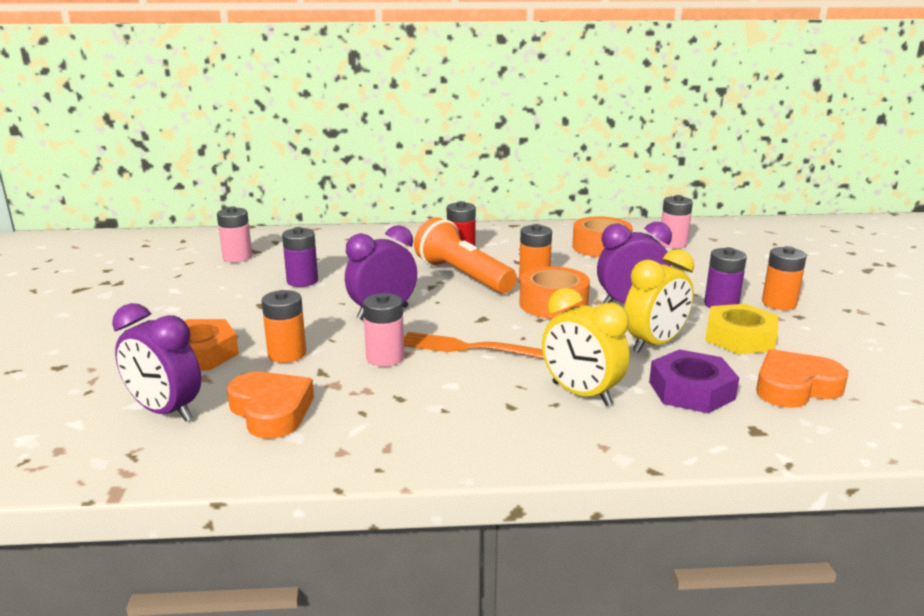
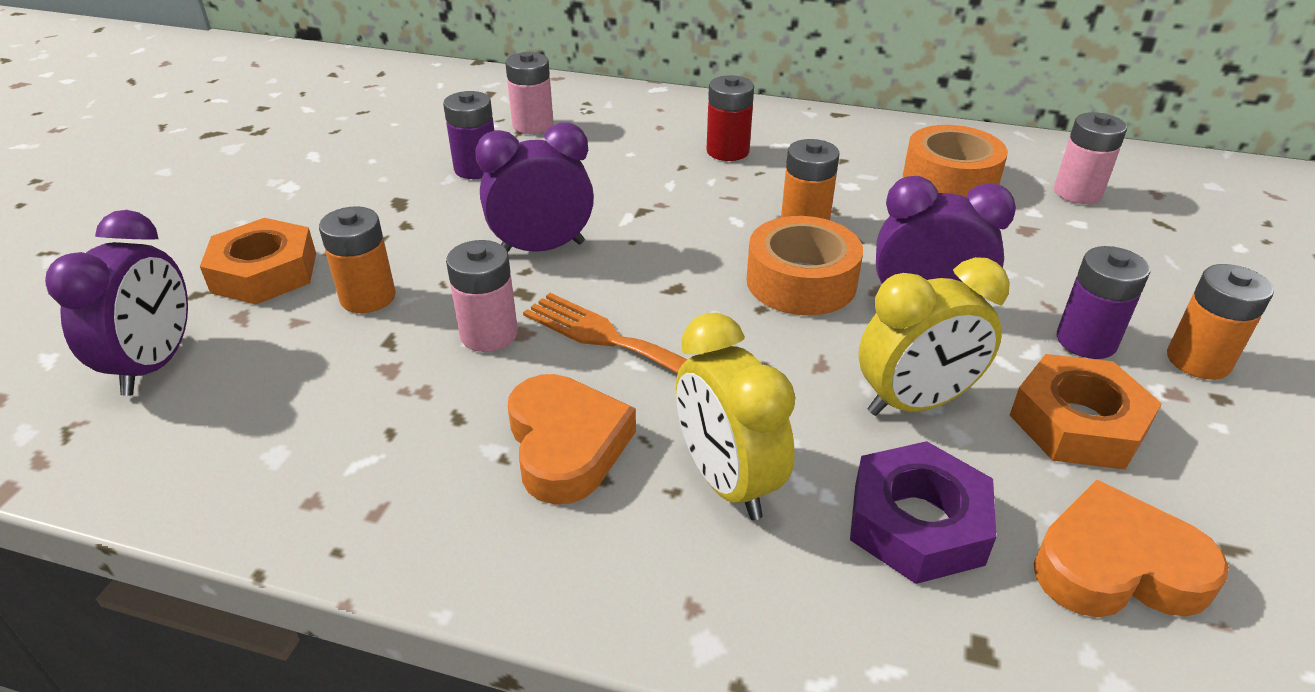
camera: 20 degrees right, 15 degrees up
purple clock [112,303,201,422] -> purple clock turned 135 degrees counterclockwise [45,210,188,396]
pink battery [217,207,252,262] -> pink battery moved to [505,52,553,134]
orange heart [227,372,314,439] -> orange heart moved to [508,374,636,505]
orange flashlight [414,217,517,294] -> none
yellow nut [705,304,778,354] -> orange nut [1010,354,1162,470]

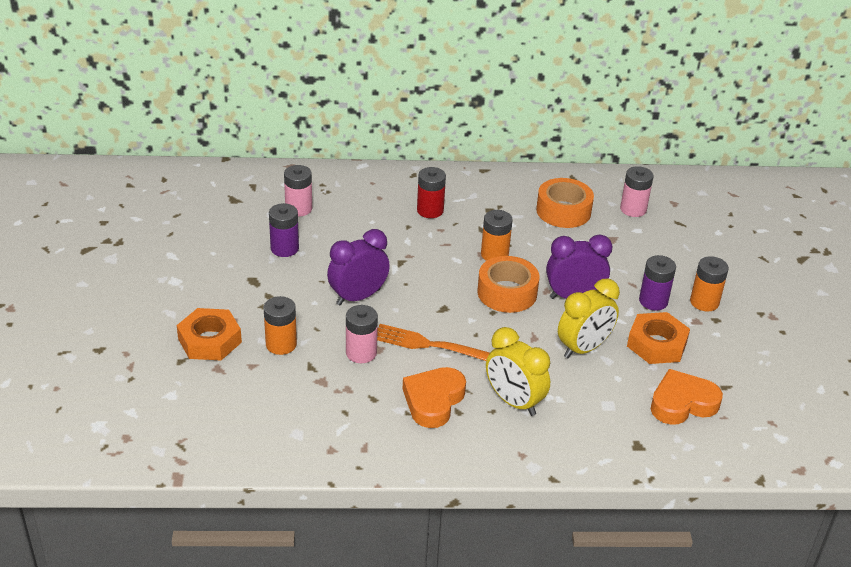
camera: 20 degrees left, 0 degrees up
purple clock [45,210,188,396] -> none
orange heart [508,374,636,505] -> orange heart turned 120 degrees counterclockwise [403,367,466,428]
purple nut [850,441,996,584] -> none

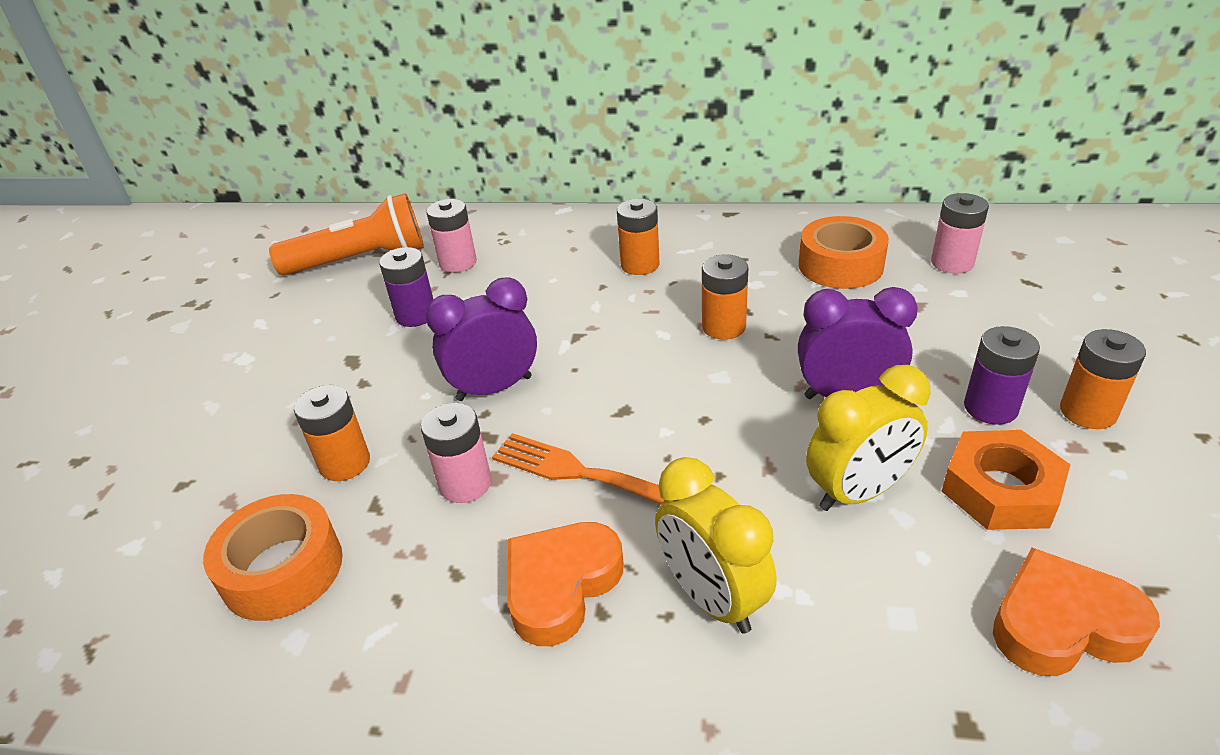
camera: 15 degrees right, 0 degrees up
orange nut [177,308,242,360] -> none
red battery [417,167,446,218] -> orange battery [617,199,660,275]
orange tape [477,256,539,313] -> orange tape moved to [203,494,343,621]
none -> orange flashlight [269,193,424,275]

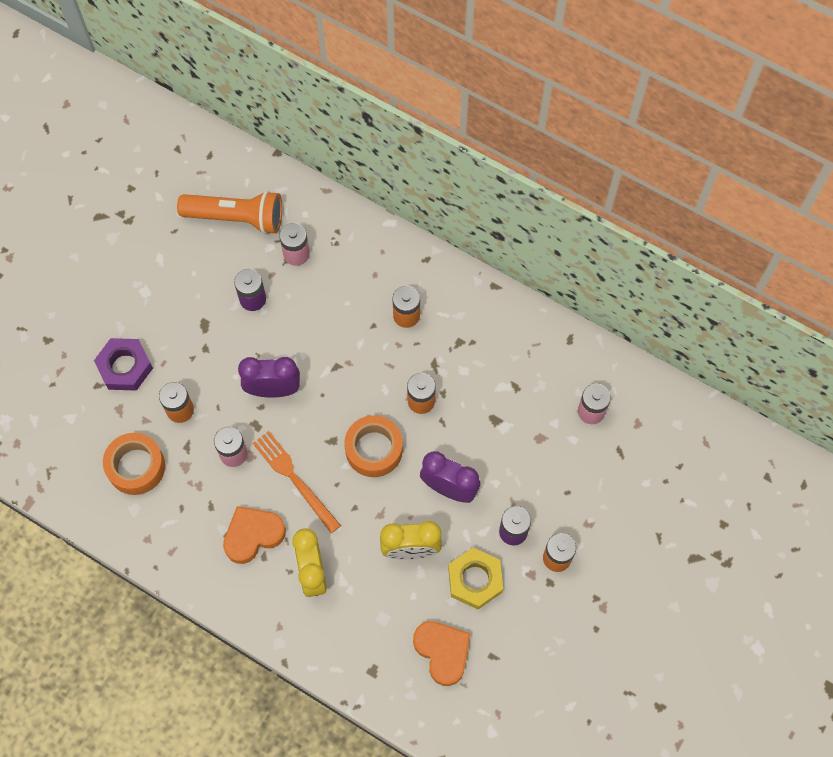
camera: 20 degrees right, 30 degrees up
orange tape [799,216,889,289] -> orange tape moved to [344,415,403,477]
orange nut [942,430,1071,530] -> yellow nut [448,548,503,609]
orange heart [993,548,1160,676] -> orange heart turned 45 degrees clockwise [413,621,471,686]
none -> purple nut [94,338,153,391]

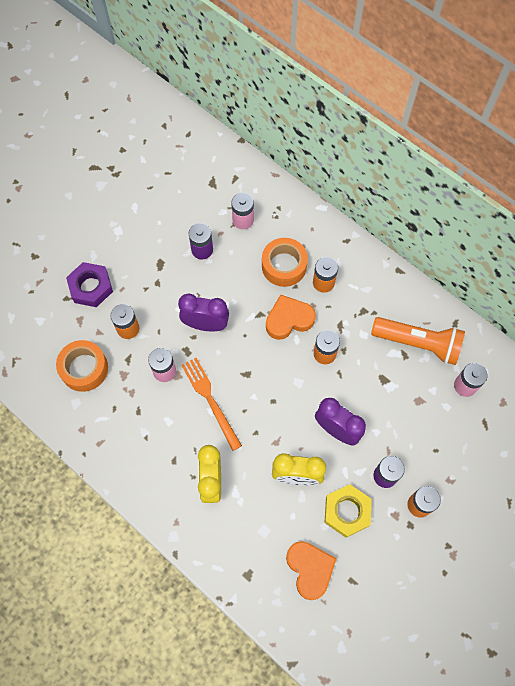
camera: 10 degrees right, 0 degrees up
orange flashlight [177,191,282,234] -> orange flashlight moved to [371,317,465,365]
orange heart [223,506,286,564] -> orange heart moved to [266,294,316,340]
orange tape [344,415,403,477] -> orange tape moved to [262,238,308,287]

